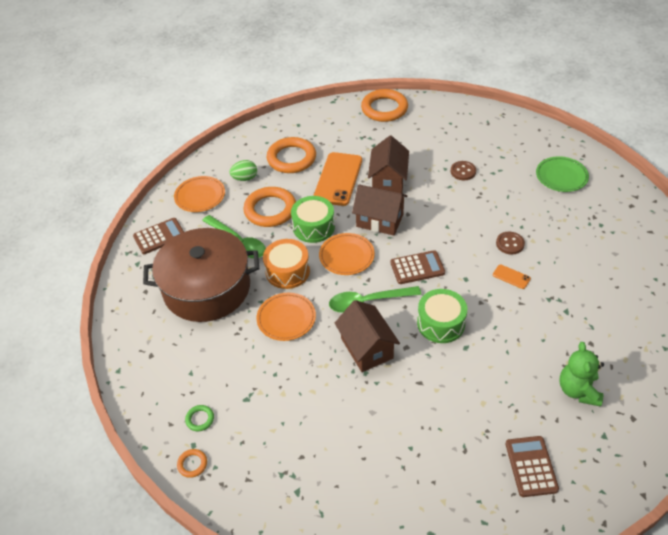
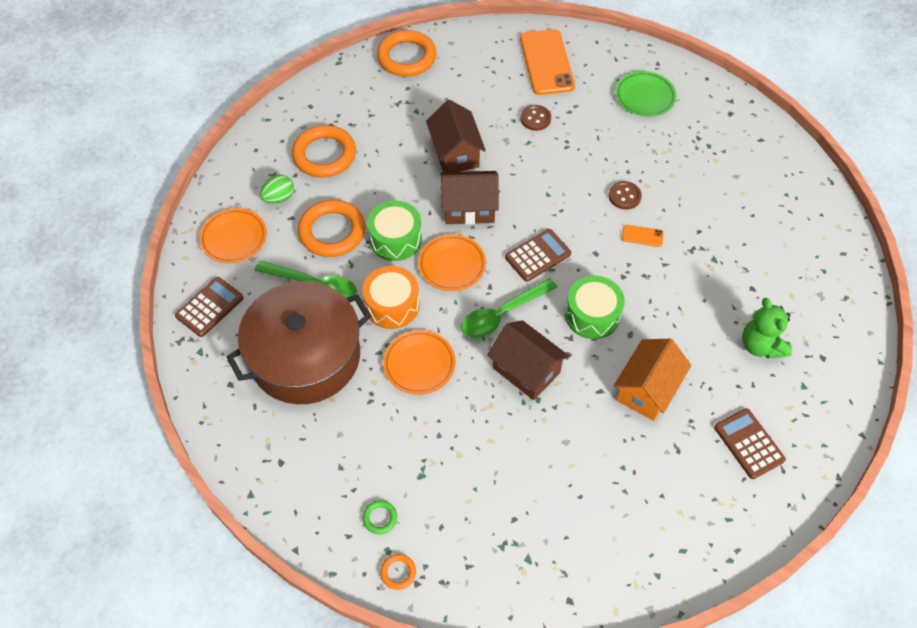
camera: 25 degrees left, 10 degrees up
orange phone [313,152,362,206] -> orange phone moved to [520,29,575,95]
none -> orange house [614,339,691,421]

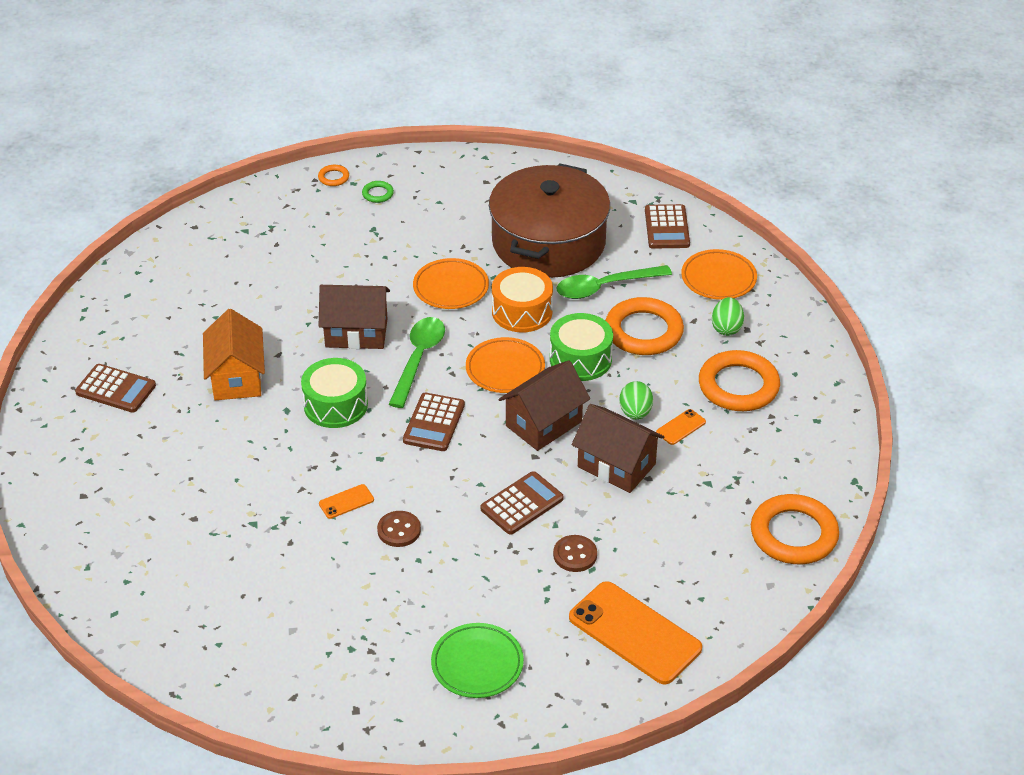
camera: 140 degrees right, 15 degrees down
green teddy bear [742,298,792,359] -> none
none -> brown calculator [481,471,563,535]
none -> green egg [620,381,653,420]
none -> orange phone [656,409,706,445]

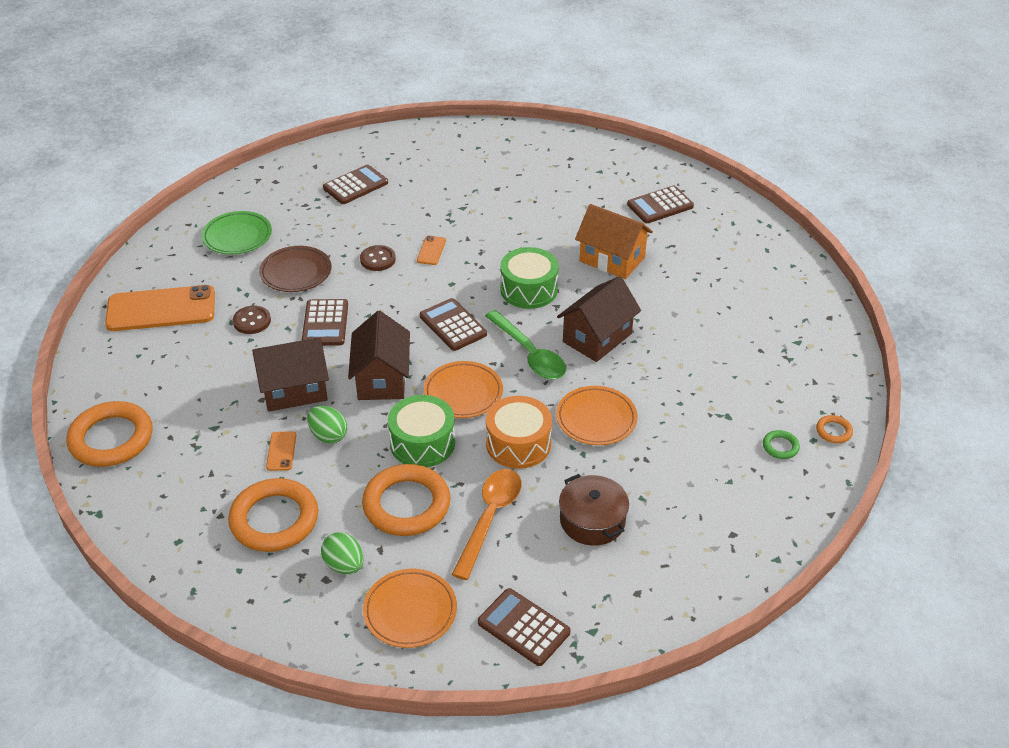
camera: 130 degrees right, 0 degrees up
brown pot [489,163,610,278] -> brown pot [559,474,629,546], size x0.49
green spoon [556,265,672,299] -> orange spoon [451,469,521,580]
none -> brown plate [259,246,332,292]
none -> brown calculator [323,165,388,204]

